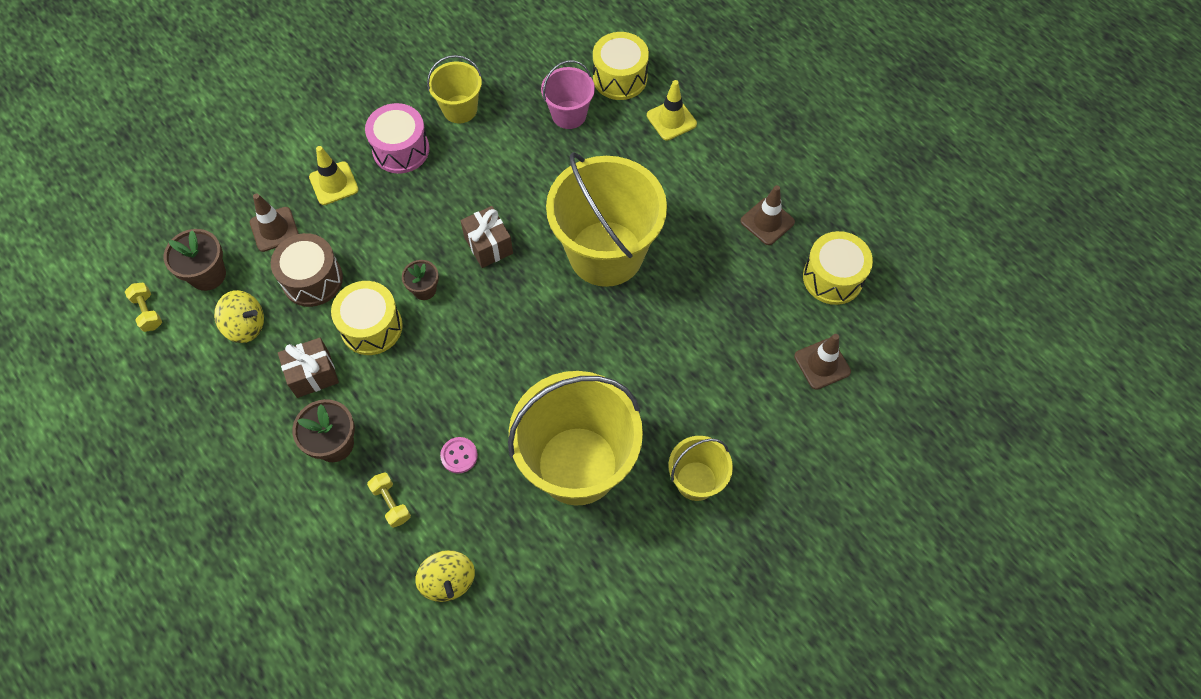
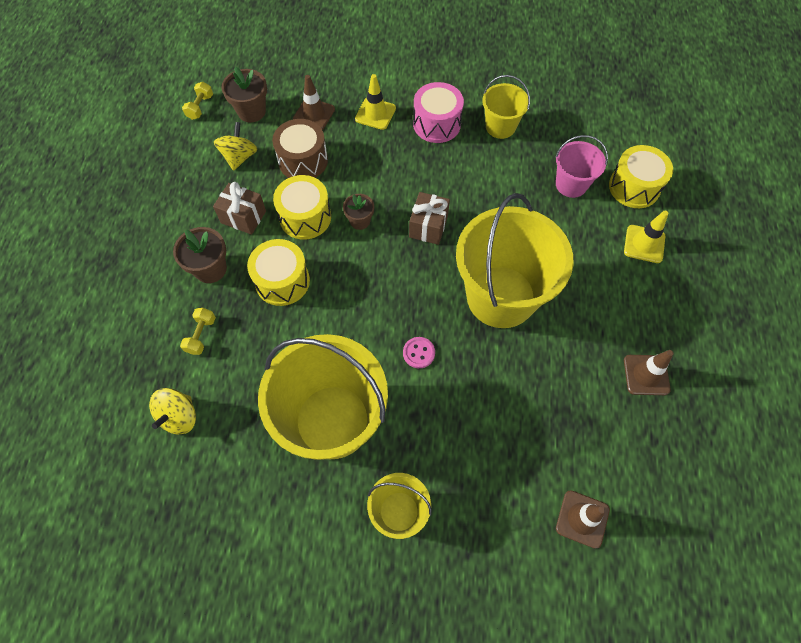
camera: 45 degrees right, 0 degrees up
yellow spinning top [214,290,264,343] -> yellow spinning top turned 135 degrees counterclockwise [214,122,257,171]
pink button [440,437,478,474] -> pink button moved to [403,337,435,368]
yellow drum [803,231,873,305] -> yellow drum moved to [247,239,310,306]

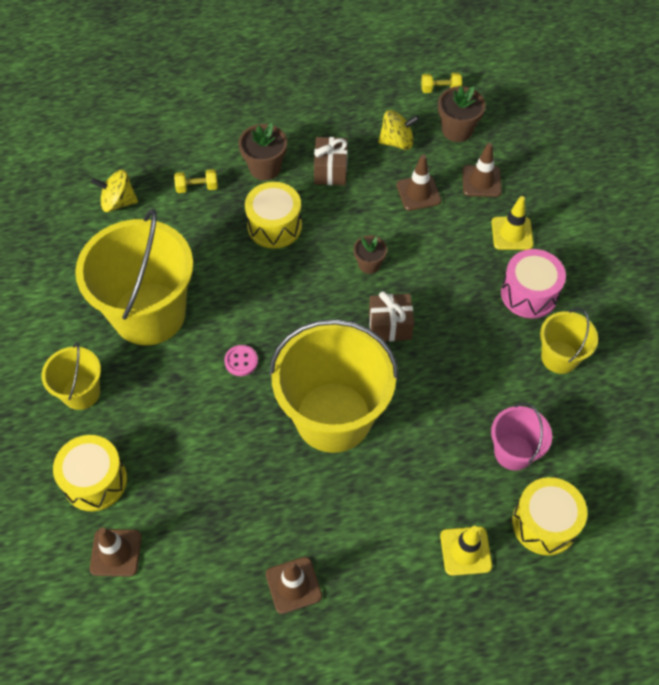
camera: 70 degrees right, 5 degrees down
brown drum [272,119,328,178] -> brown traffic cone [397,155,441,211]
yellow drum [273,175,331,239] -> yellow drum moved to [53,435,127,511]

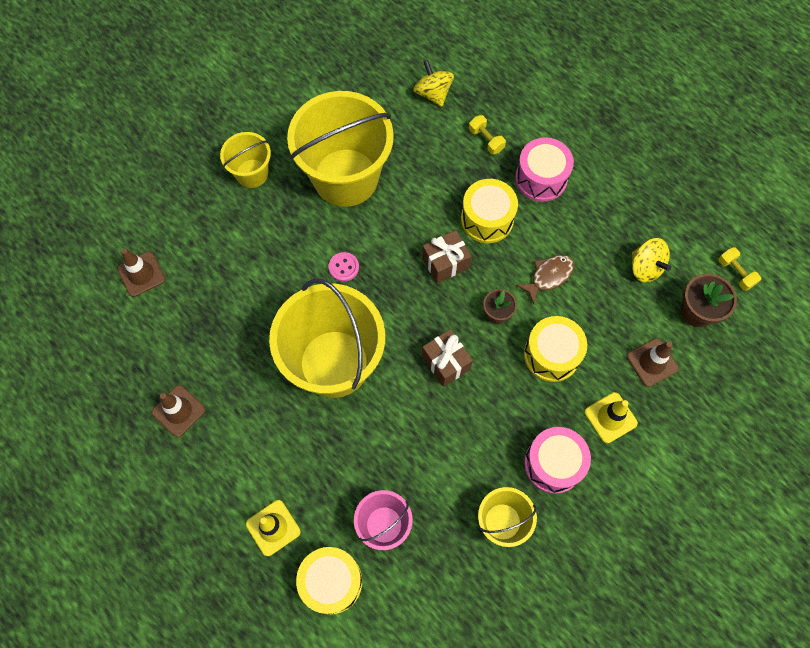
camera: 60 degrees right, 10 degrees up
yellow drum [53,435,127,511] -> yellow drum moved to [524,316,587,382]
brown flower pot [238,123,287,181] -> pink drum [515,137,574,202]
brown gift [314,137,348,185] -> brown gift moved to [422,230,471,284]
brown traffic cone [397,155,441,211] -> none
none -> brown fish [516,255,574,304]

